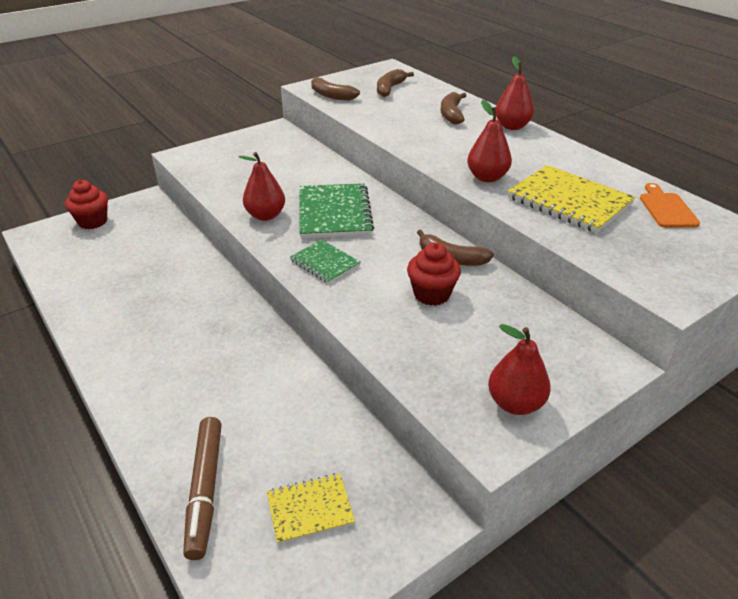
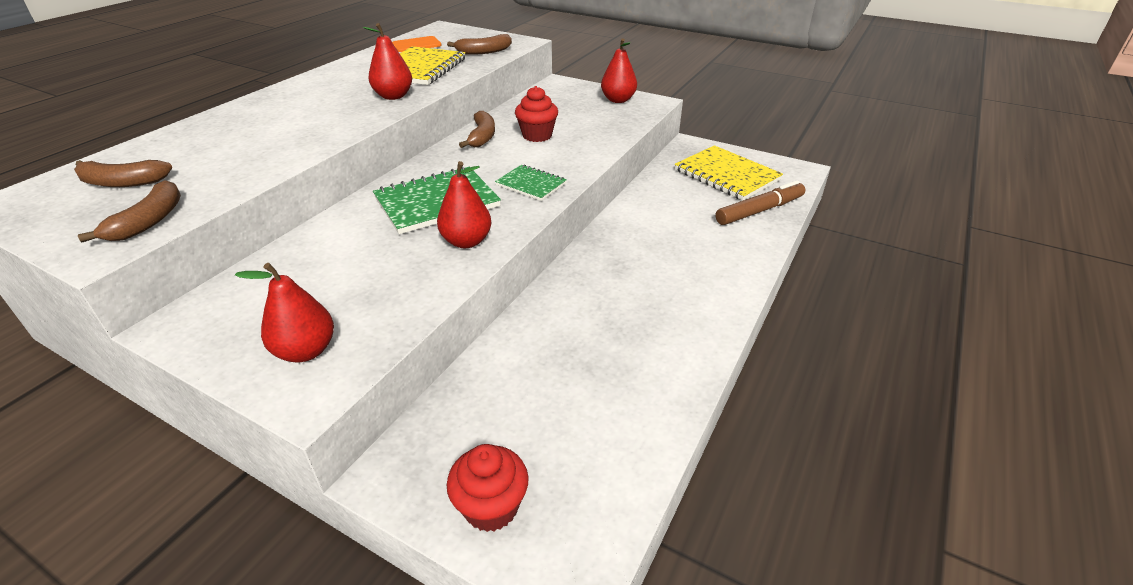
camera: 115 degrees left, 0 degrees up
yellow notebook [267,473,355,544] -> yellow notebook [675,145,783,201], size x1.75
green notebook [290,240,361,284] -> green notebook turned 75 degrees counterclockwise [495,164,567,201]
brown banana [440,92,467,124] -> brown banana moved to [447,34,512,55]
red pear [496,56,534,130] -> red pear moved to [235,263,334,363]

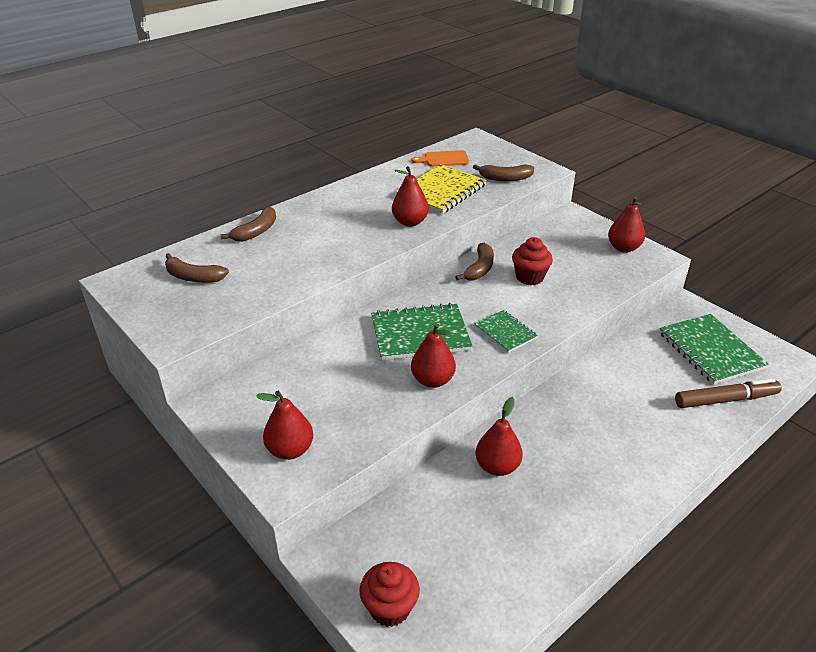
camera: 20 degrees right, 0 degrees up
brown banana [78,180,181,243] -> brown banana moved to [220,206,276,242]
yellow notebook [675,145,783,201] -> green notebook [659,314,769,385]
none -> red pear [476,397,523,476]

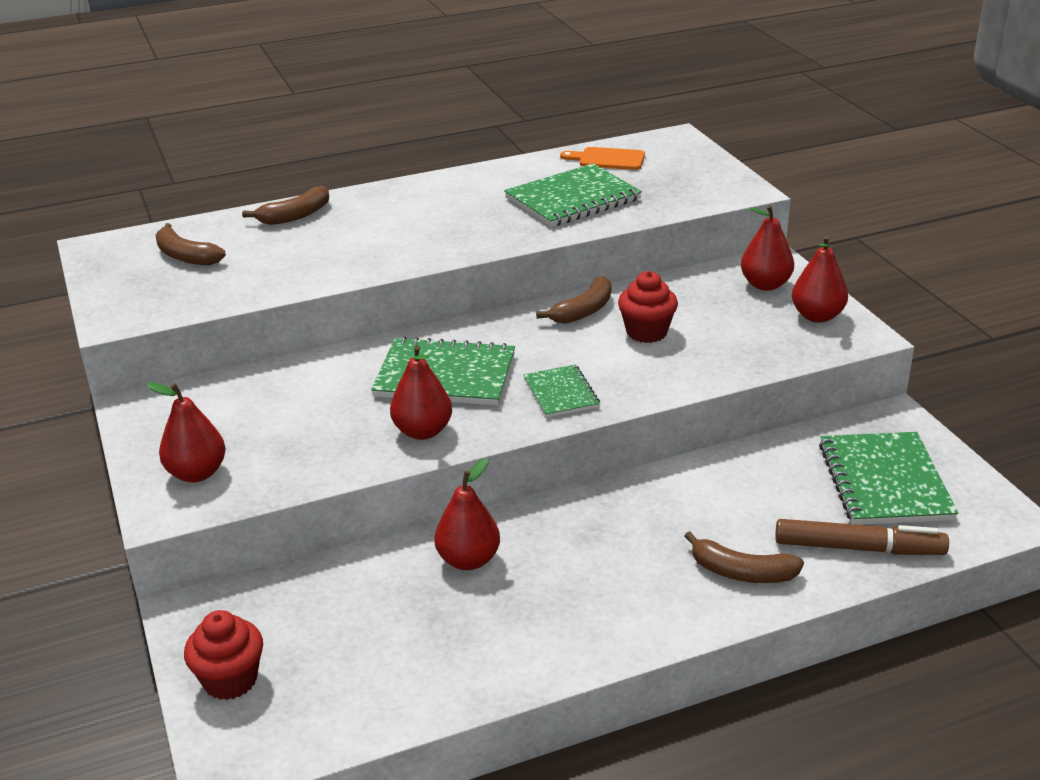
camera: 20 degrees right, 5 degrees down
red pear [392,166,429,227] -> red pear moved to [741,205,794,291]
yellow notebook [396,164,486,214] -> green notebook [504,164,642,227]
brown banana [473,164,534,181] -> brown banana moved to [684,531,804,583]

